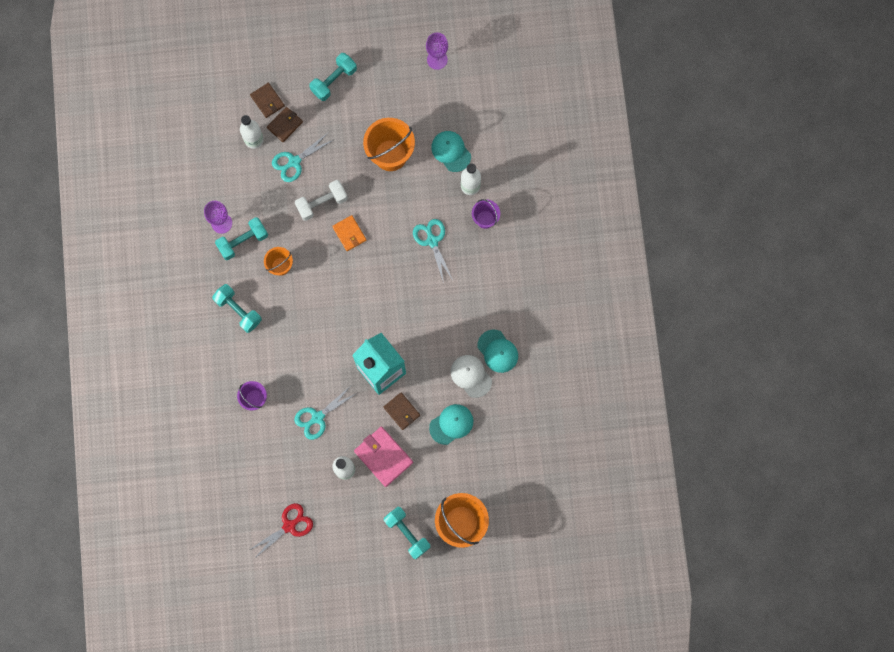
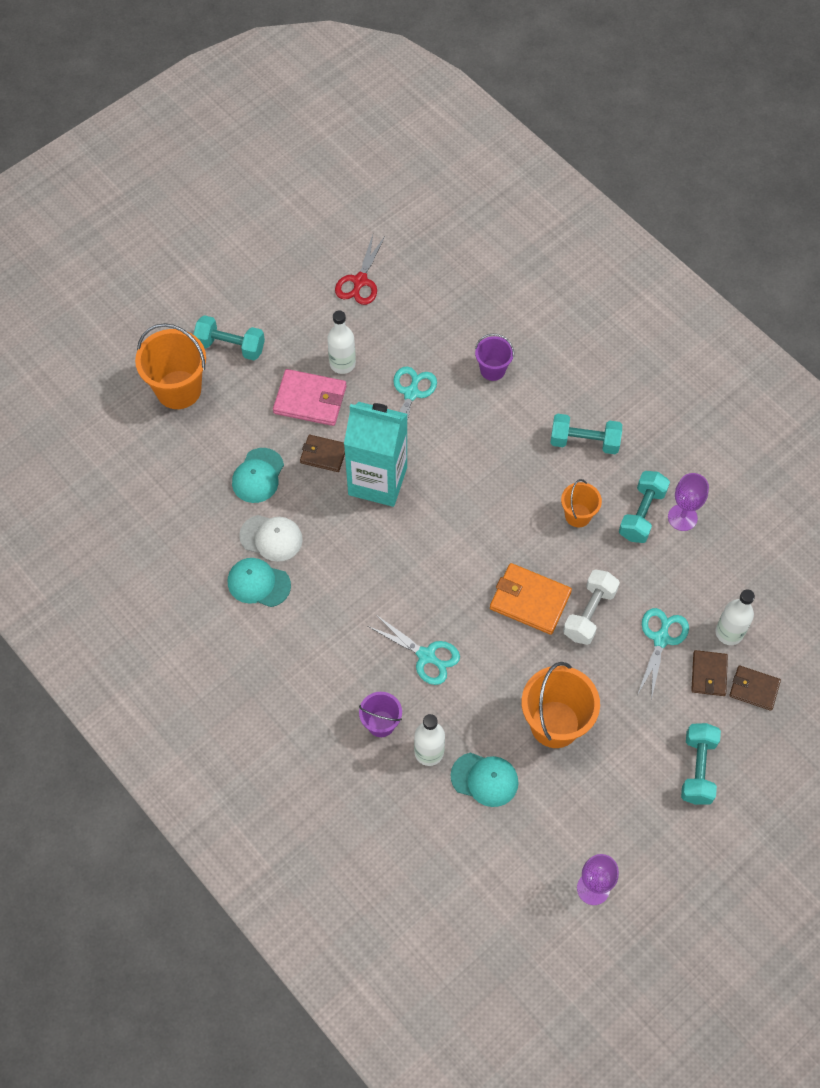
camera: 145 degrees right, 15 degrees down
orange wallet [332,215,366,251] -> orange wallet [490,563,572,635], size x1.59

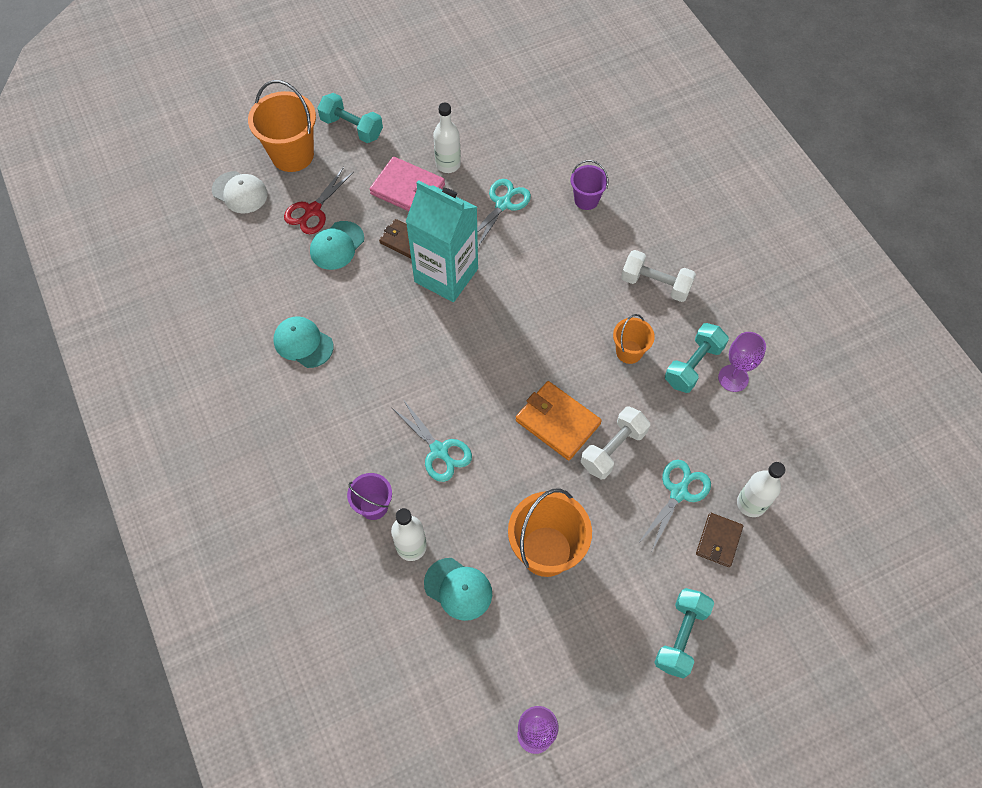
camera: 15 degrees right, 0 degrees up
white cap [239,515,303,562] -> white cap moved to [212,171,268,214]
red scissors [335,235,385,305] -> red scissors moved to [284,167,354,234]
turquoise dumbbell [551,414,622,454] -> white dumbbell [621,250,696,302]
brown wallet [729,665,781,711] -> none

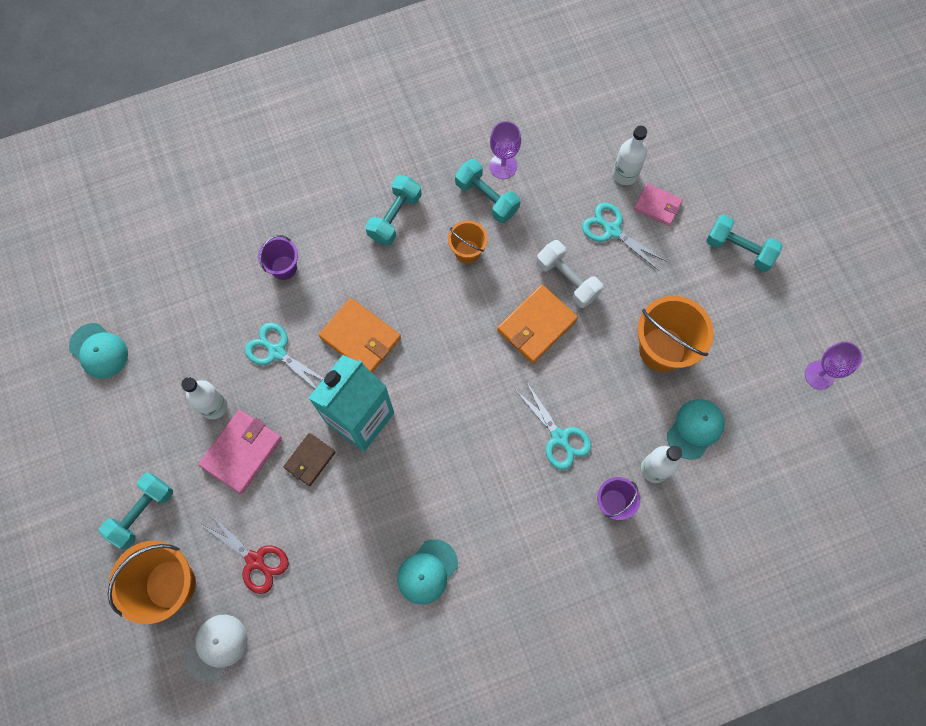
camera: 85 degrees left, 10 degrees up
turquoise cap [310,221,364,270] -> turquoise cap moved to [69,323,128,379]
turquoise scissors [392,399,472,482] -> turquoise scissors turned 90 degrees clockwise [516,381,592,470]
white dumbbell [621,250,696,302] -> turquoise dumbbell [365,175,422,246]
brown wallet [696,513,743,567] -> pink wallet [634,183,683,226]
none -> orange wallet [319,298,401,373]

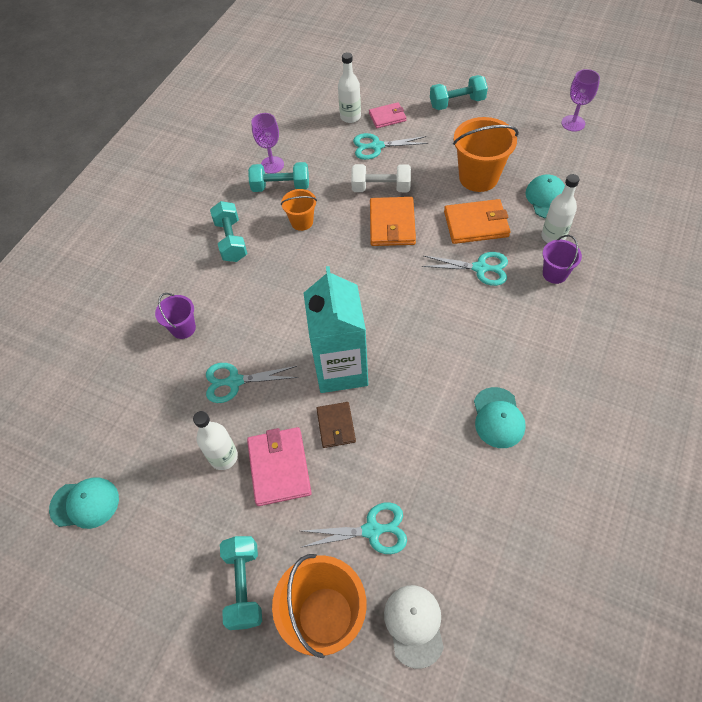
camera: 40 degrees left, 15 degrees down
red scissors [200,512,289,594] -> turquoise scissors [302,502,407,554]
orange wallet [319,298,401,373] -> orange wallet moved to [444,199,511,244]

